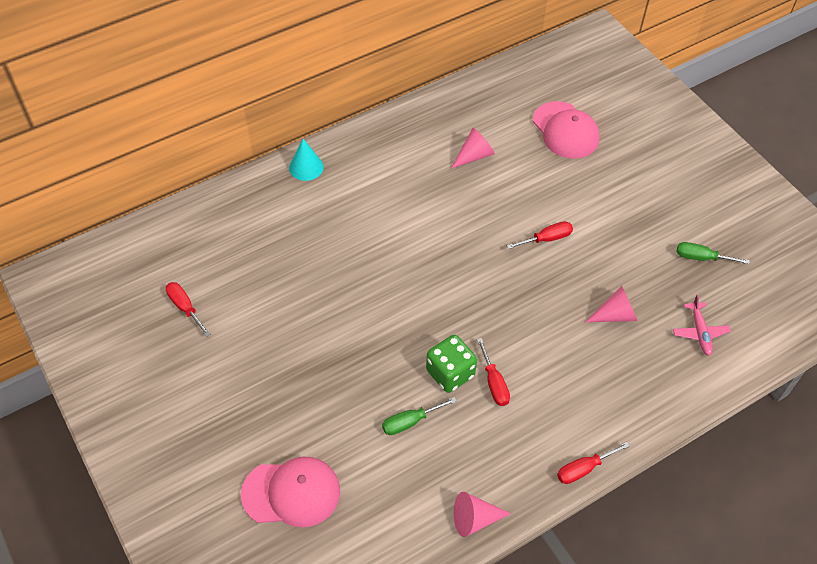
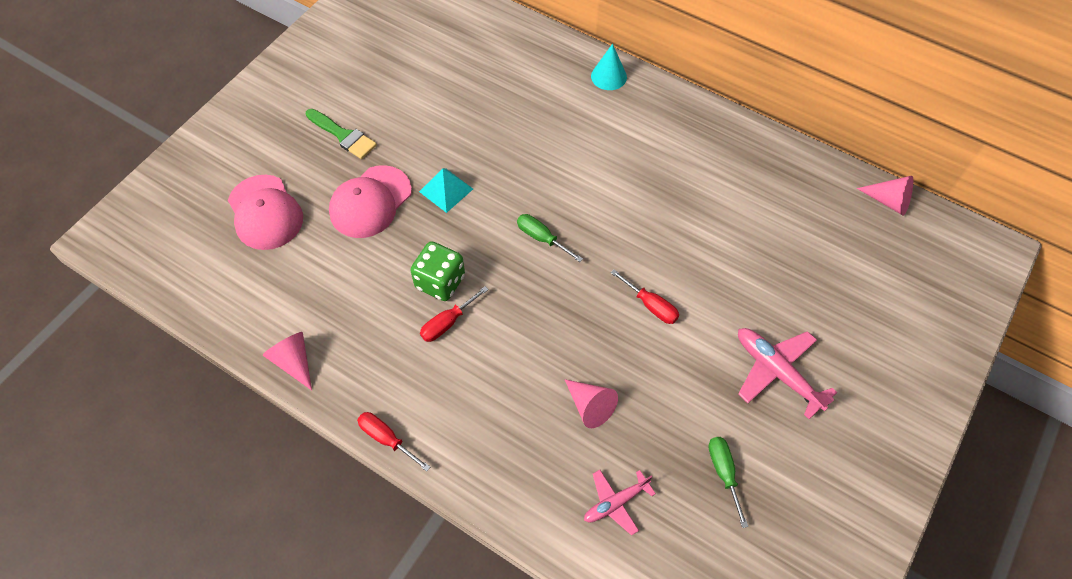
camera: 65 degrees right, 5 degrees up
red screwdriver [166,282,211,337] -> none
green screwdriver [382,397,457,435] -> green screwdriver moved to [517,214,583,262]
pink cone [451,128,495,169] -> pink cone moved to [857,176,913,216]
pink cap [533,101,600,159] -> pink cap moved to [329,165,412,238]
none -> green brush [306,109,377,159]
none -> turquoise pyramid [419,168,473,213]
none -> pink plane [738,328,837,419]

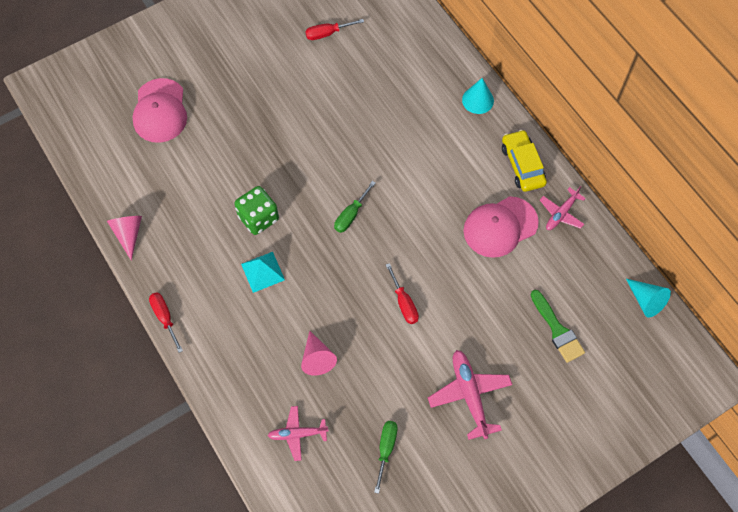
camera: 25 degrees right, 5 degrees up
green brush [306,109,377,159] -> green brush moved to [531,290,585,363]
pink cap [329,165,412,238] -> pink cap moved to [464,196,539,258]
turquoise pyramid [419,168,473,213] -> turquoise pyramid moved to [241,252,285,293]
red screwdriver [420,286,489,342] -> red screwdriver moved to [305,19,364,40]
green screwdriver [517,214,583,262] -> green screwdriver turned 120 degrees counterclockwise [334,181,376,233]
pink cone [857,176,913,216] -> turquoise cone [626,279,671,318]
none -> yellow car [502,130,547,192]
none -> pink plane [540,186,586,230]

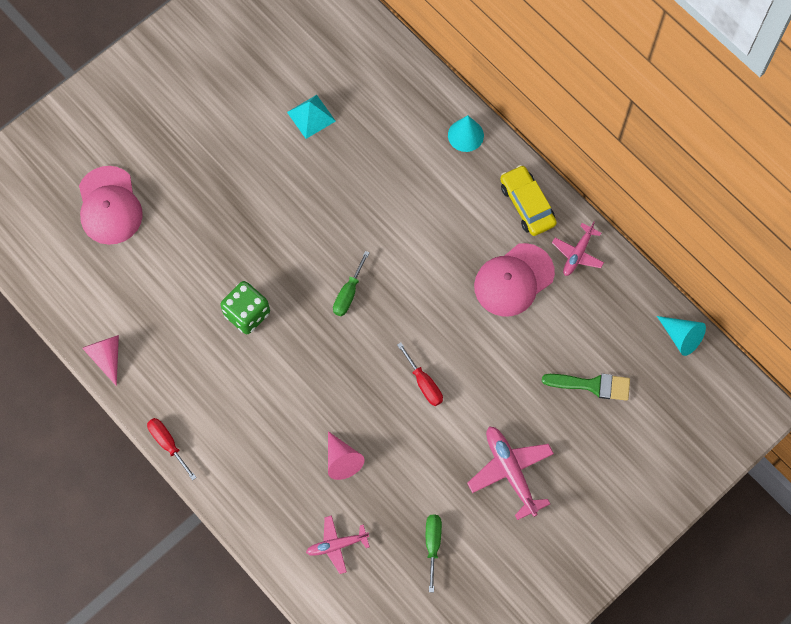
camera: 10 degrees left, 5 degrees up
turquoise pyramid [241,252,285,293] -> turquoise pyramid moved to [287,95,336,139]
red screwdriver [305,19,364,40] -> none
green brush [531,290,585,363] -> green brush turned 45 degrees counterclockwise [542,374,630,401]

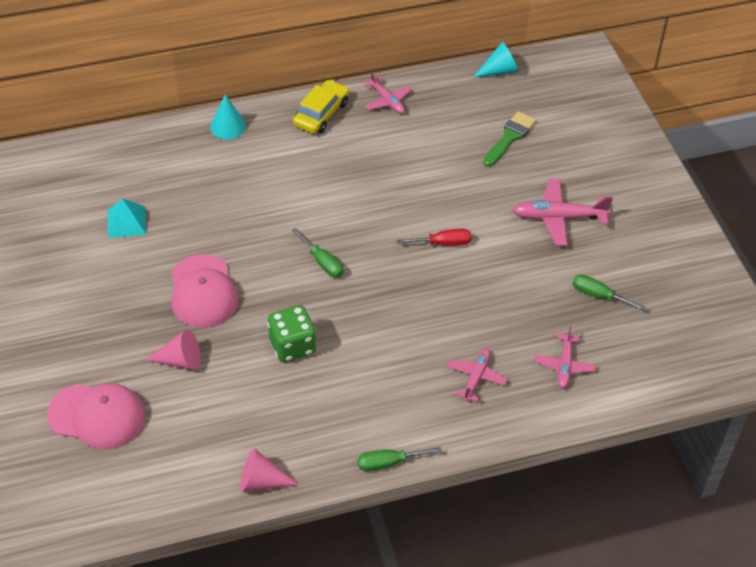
camera: 65 degrees left, 20 degrees down
red screwdriver [147,418,197,480] -> green screwdriver [358,447,442,471]
pink cone [328,431,365,480] -> pink cone moved to [146,329,201,370]
pink cap [474,243,555,317] -> pink cap moved to [171,254,239,328]
yellow car [500,165,557,236] -> yellow car turned 120 degrees clockwise [293,80,349,134]
none -> pink plane [447,348,508,402]

